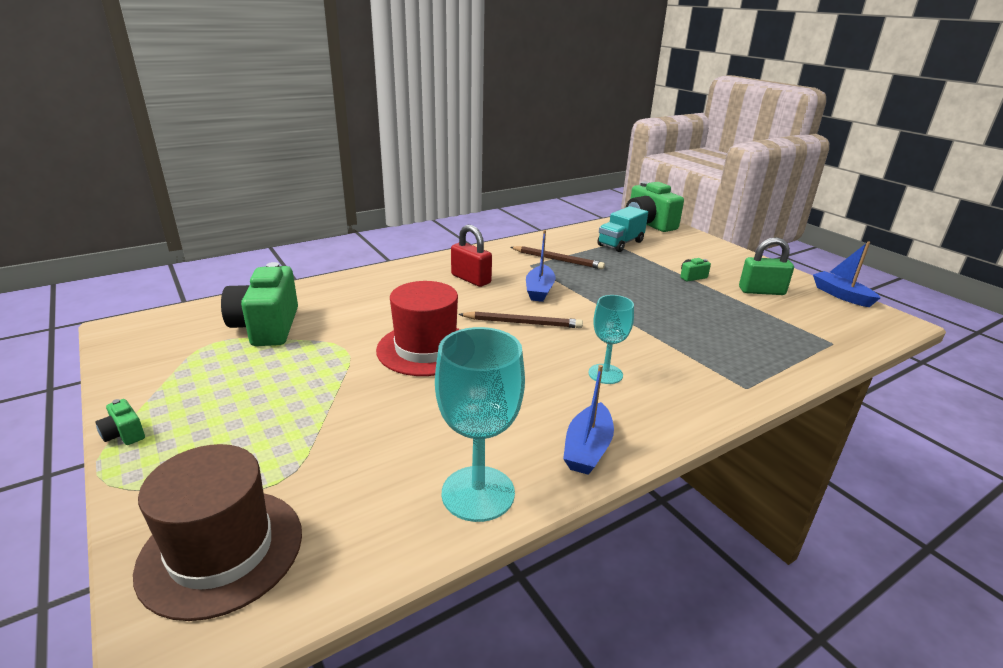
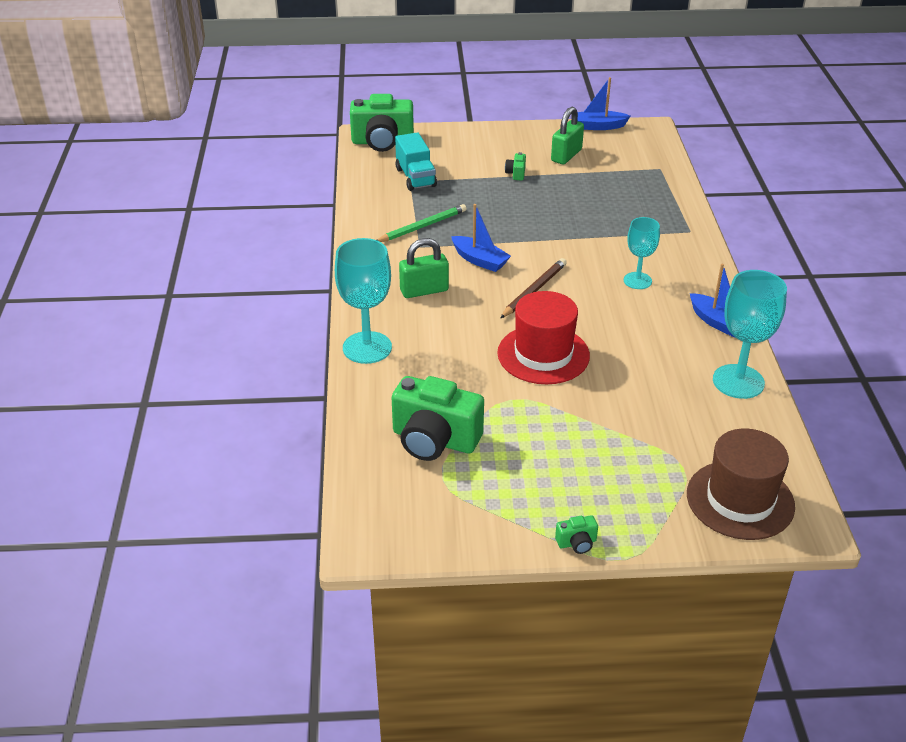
camera: 60 degrees left, 10 degrees up
red padlock [451,225,492,287] -> green padlock [399,238,449,298]
brown pencil [510,246,605,269] -> green pencil [377,204,467,242]
none -> turquoise goblet [335,238,392,364]

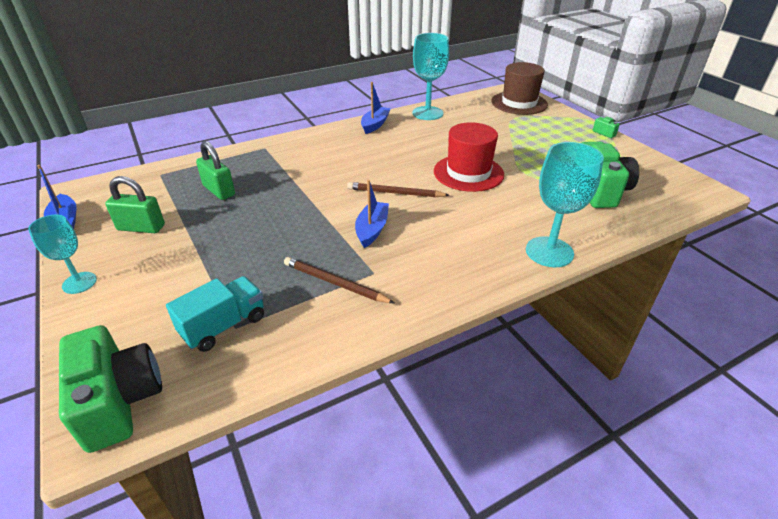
camera: 115 degrees left, 0 degrees up
green pencil [377,204,467,242] -> brown pencil [284,257,394,303]
green padlock [399,238,449,298] -> green padlock moved to [196,141,235,200]
green camera [505,152,526,180] -> none
turquoise goblet [624,217,660,289] -> turquoise goblet moved to [28,215,97,294]

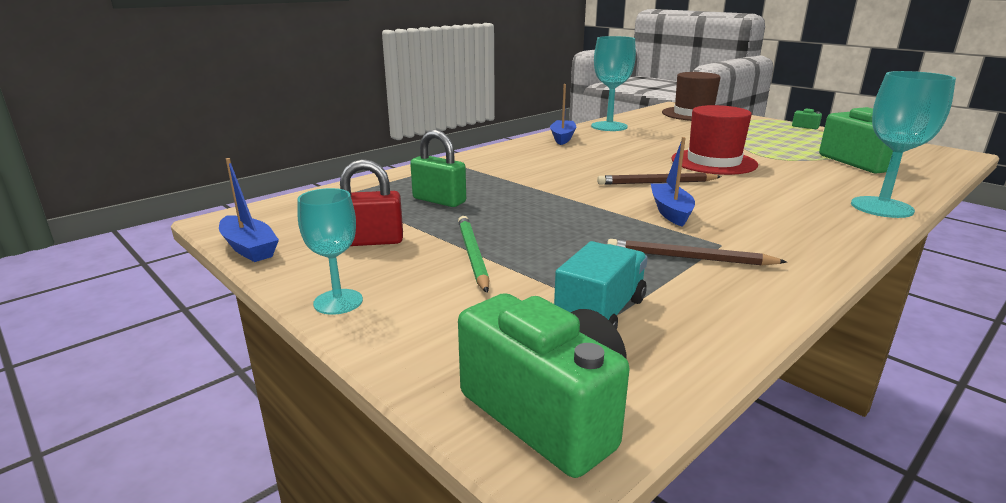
camera: 15 degrees left, 15 degrees down
green padlock [105,176,165,233] -> red padlock [340,159,403,246]
none -> green pencil [458,216,489,293]

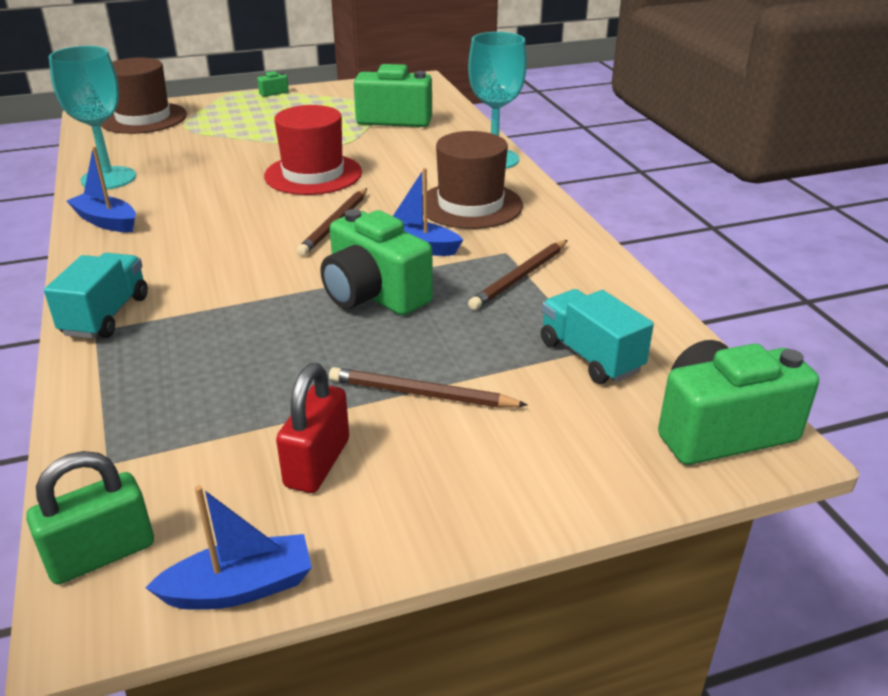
camera: 65 degrees left, 10 degrees up
turquoise goblet [297,188,363,315] -> none
green padlock [410,130,466,207] -> green padlock moved to [26,451,154,584]
green pencil [458,216,489,293] -> brown pencil [329,367,528,408]
none -> turquoise truck [44,253,148,339]
none -> green camera [321,209,433,316]
none -> brown hat [427,131,523,229]

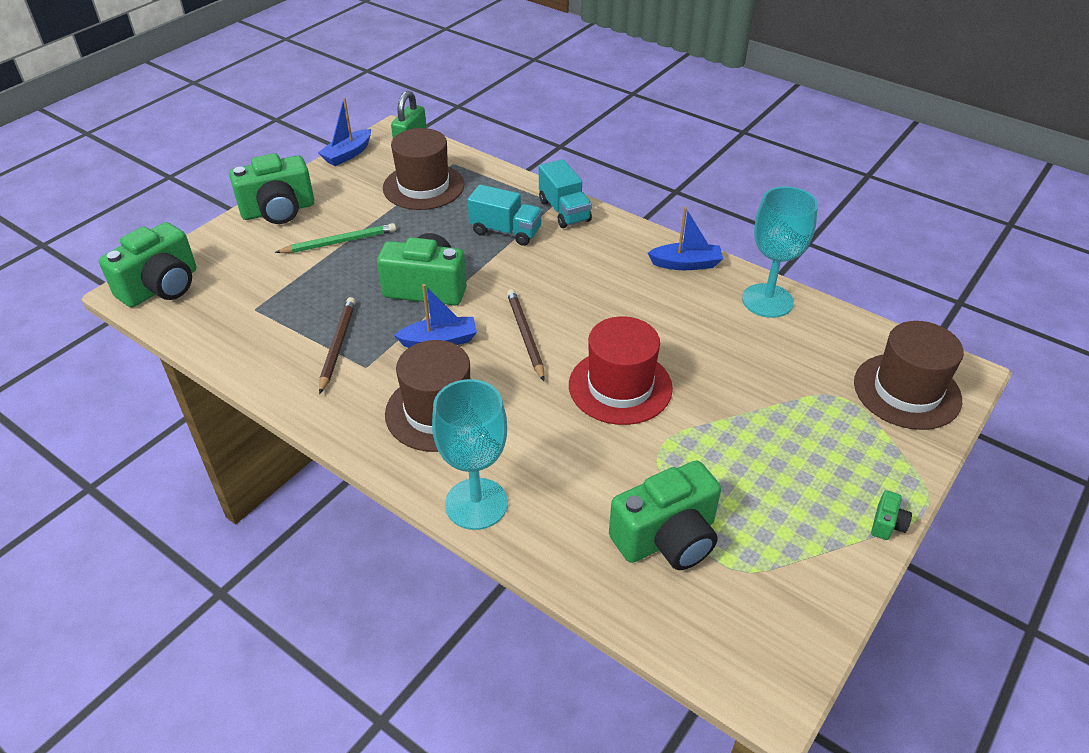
camera: 145 degrees right, 10 degrees up
red padlock [276,363,349,493] -> none
brown pencil [329,367,528,408] -> green pencil [275,223,396,253]
turquoise truck [541,289,654,384] -> turquoise truck moved to [467,184,542,246]
none -> green camera [229,153,314,224]
none -> brown hat [383,128,464,210]

